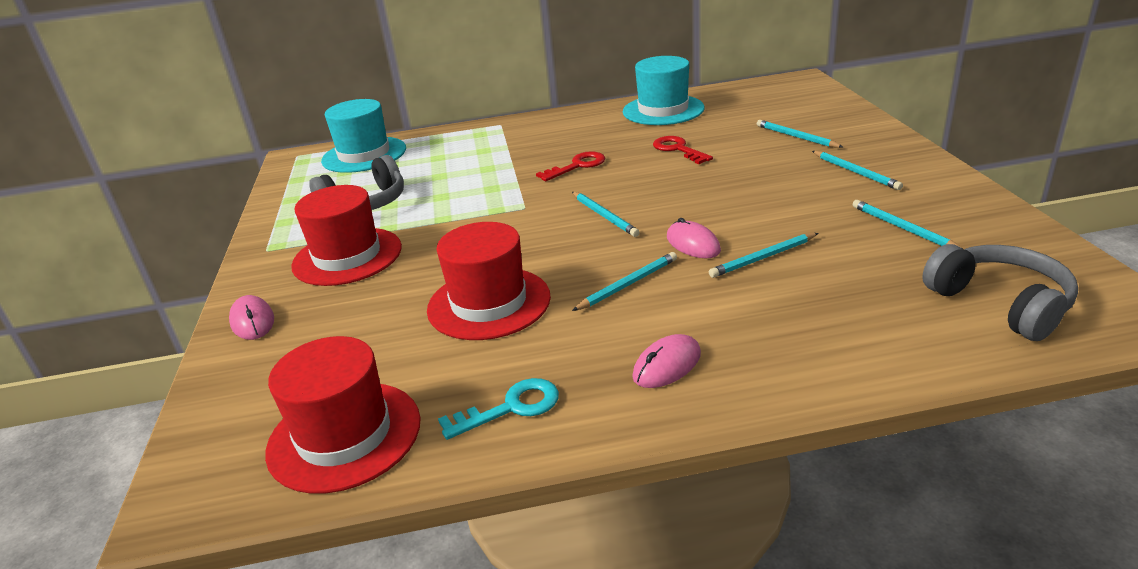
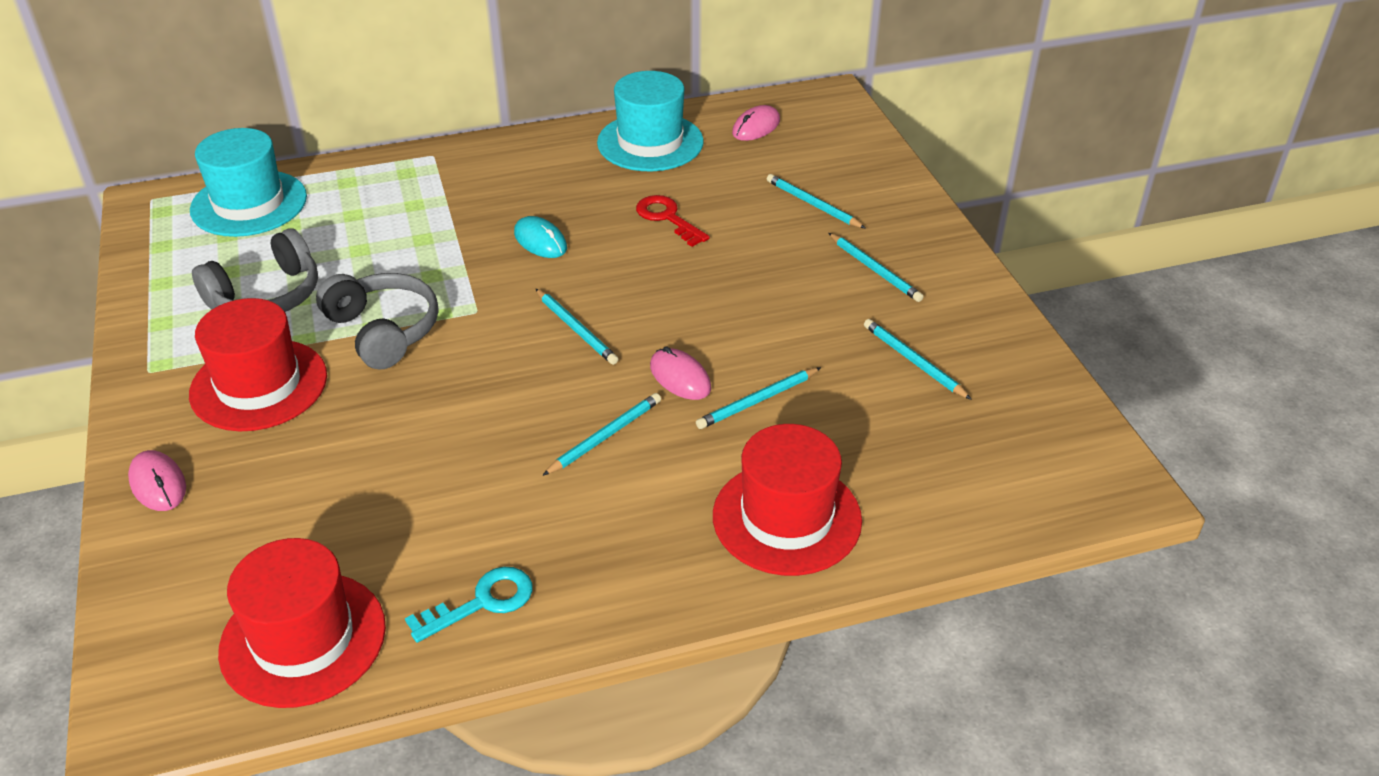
camera: 10 degrees left, 10 degrees up
red hat [427,222,551,340] -> red hat moved to [713,424,862,576]
red key [536,151,605,181] -> turquoise mouse [514,216,567,258]
pink mouse [632,334,701,388] -> pink mouse moved to [732,105,780,141]
grey headphones [922,244,1078,341] -> grey headphones moved to [316,273,438,370]

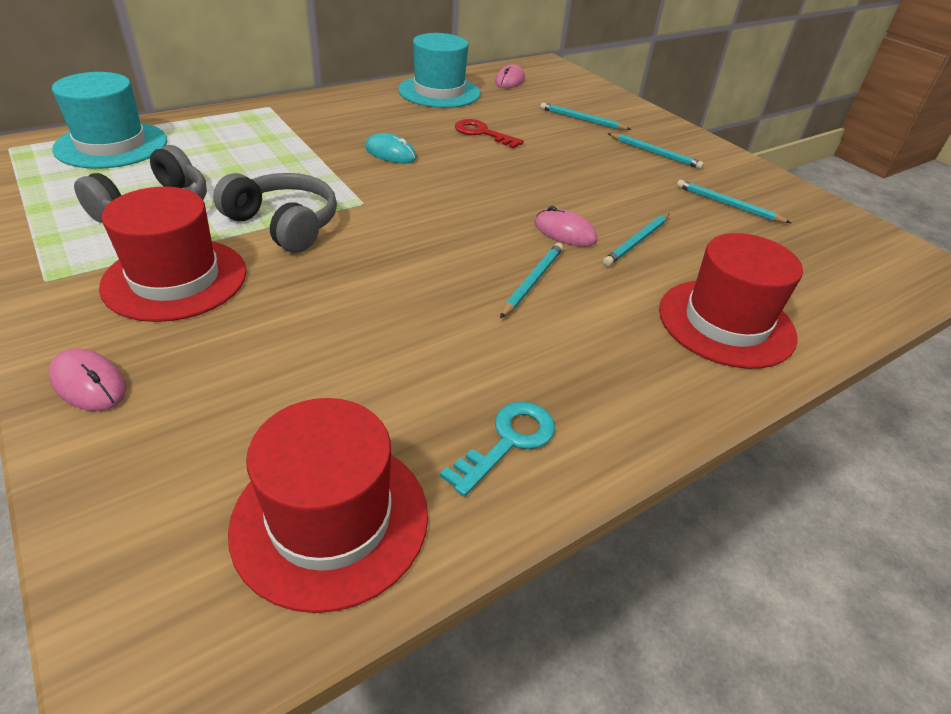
camera: 20 degrees left, 0 degrees up
turquoise pencil [535,288,618,365] -> none

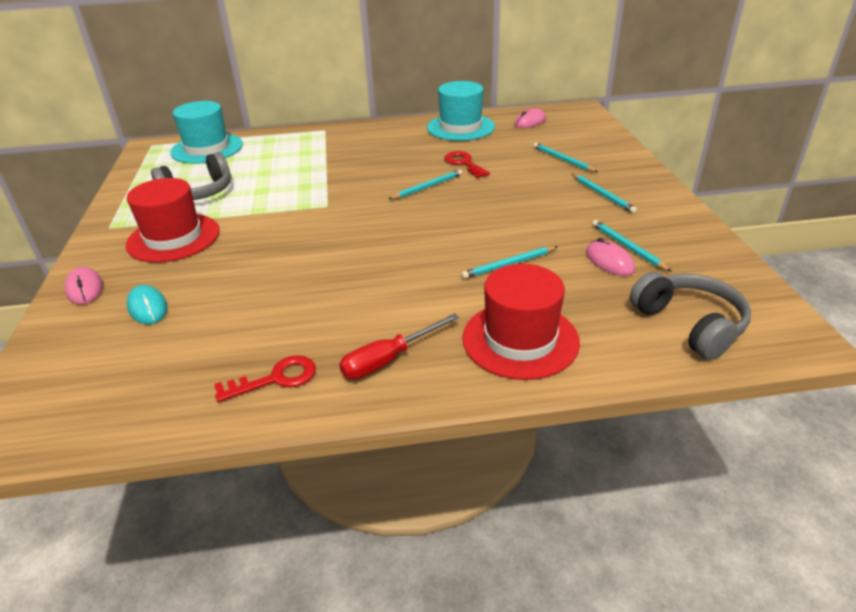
camera: 30 degrees right, 5 degrees down
grey headphones [213,173,337,253] -> grey headphones moved to [630,272,751,360]
red hat [228,398,428,613] -> none
turquoise mouse [365,133,417,163] -> turquoise mouse moved to [127,285,167,324]
turquoise key [440,402,555,497] -> red key [214,355,316,402]
turquoise pencil [500,243,563,318] -> turquoise pencil moved to [389,169,462,199]
pink mouse [534,206,598,247] -> pink mouse moved to [586,238,635,276]
none -> red screwdriver [339,313,460,379]

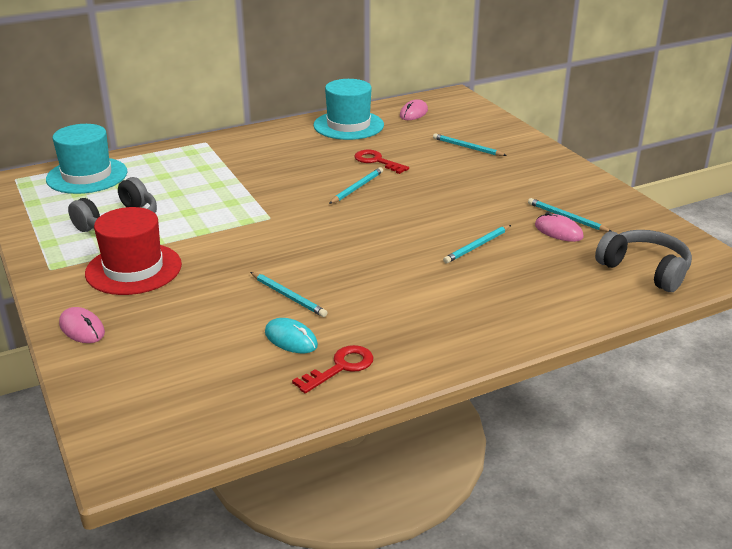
camera: 20 degrees left, 5 degrees down
turquoise mouse [127,285,167,324] -> turquoise mouse moved to [265,318,318,353]
red screwdriver [339,313,460,379] -> none
red hat [462,264,580,380] -> none
turquoise pencil [572,174,637,214] -> turquoise pencil moved to [250,272,328,317]

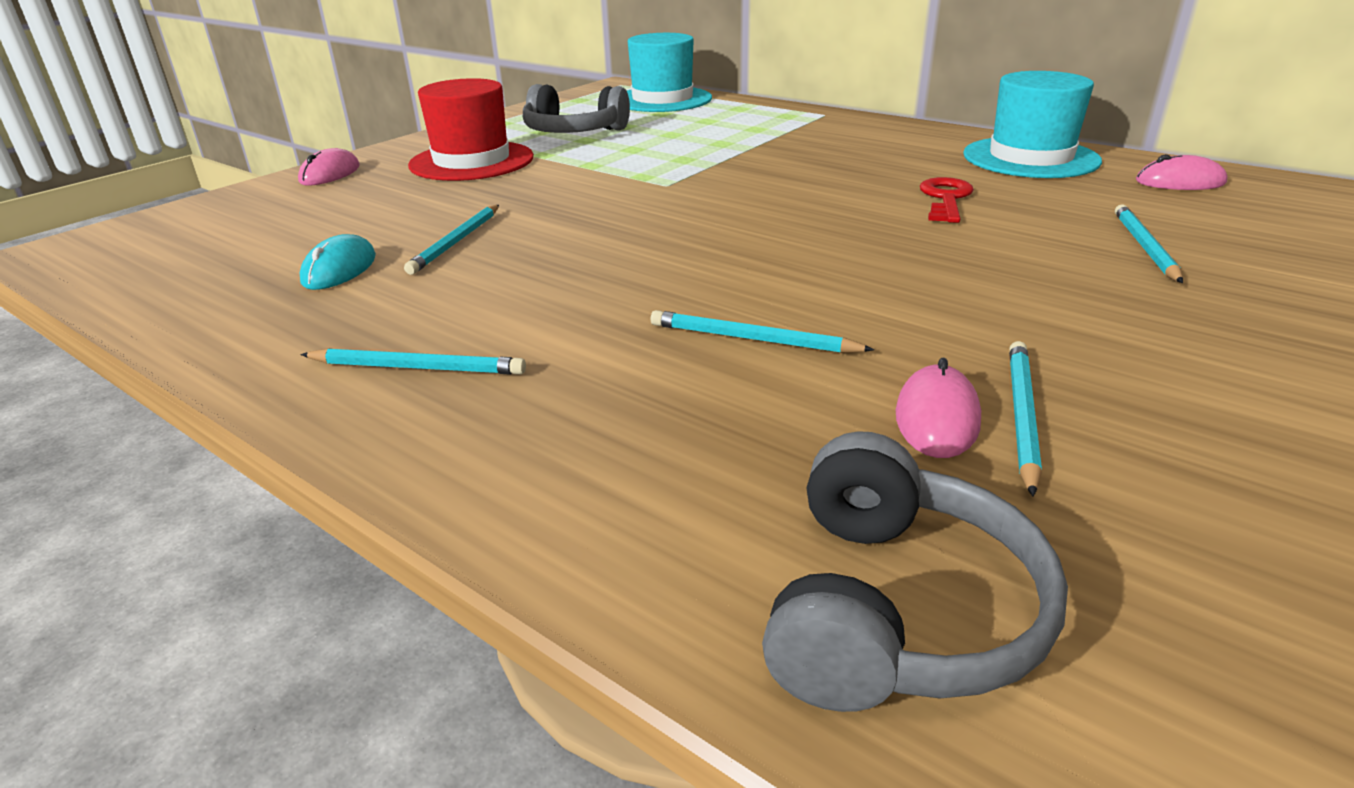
camera: 65 degrees right, 0 degrees up
red key [292,345,373,393] -> none
turquoise pencil [329,167,383,204] -> turquoise pencil moved to [300,348,526,375]

